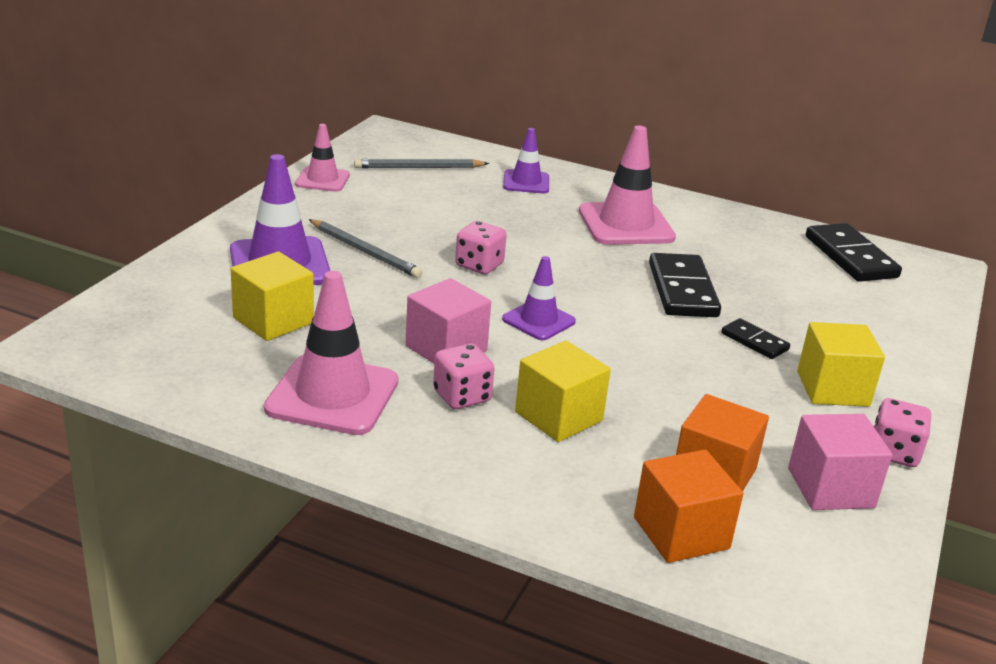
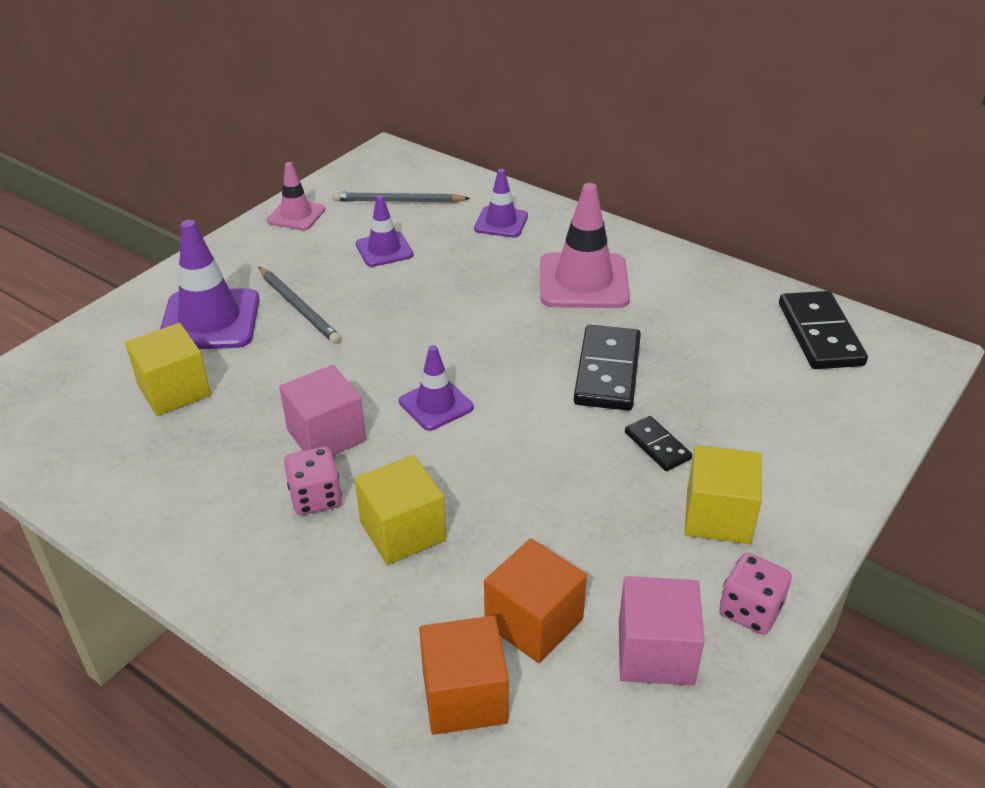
camera: 15 degrees right, 10 degrees up
pink traffic cone [264,271,398,435] -> none
pink dice [455,221,507,275] -> none
none -> purple traffic cone [356,195,413,267]

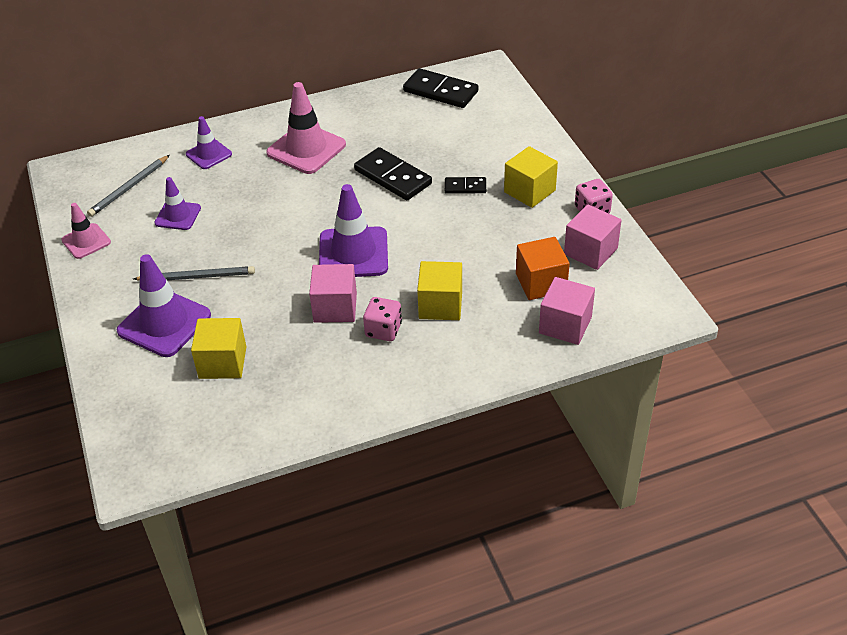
camera: 55 degrees left, 5 degrees up
purple traffic cone [399,345,473,431] -> purple traffic cone [319,184,388,277], size x1.71
orange cube [419,616,509,735] -> pink cube [539,277,595,345]

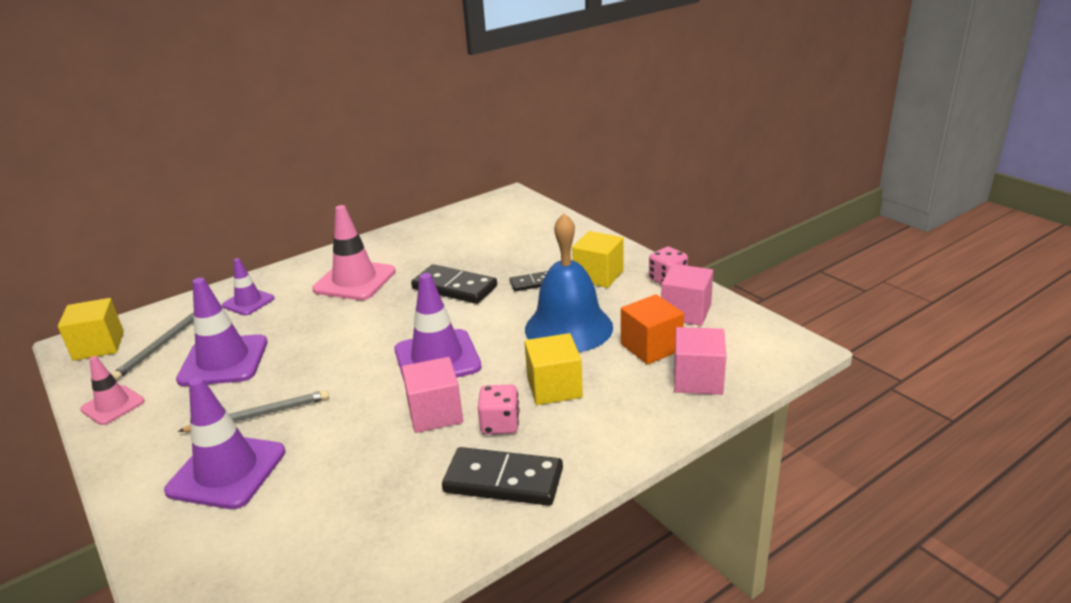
camera: 15 degrees left, 15 degrees down
purple traffic cone [154,177,201,230] -> purple traffic cone [176,278,268,386], size x1.71
yellow cube [191,318,246,379] -> yellow cube moved to [58,298,124,361]
black domino [403,68,478,108] -> black domino moved to [442,447,563,506]
none -> blue bell [525,213,613,352]

